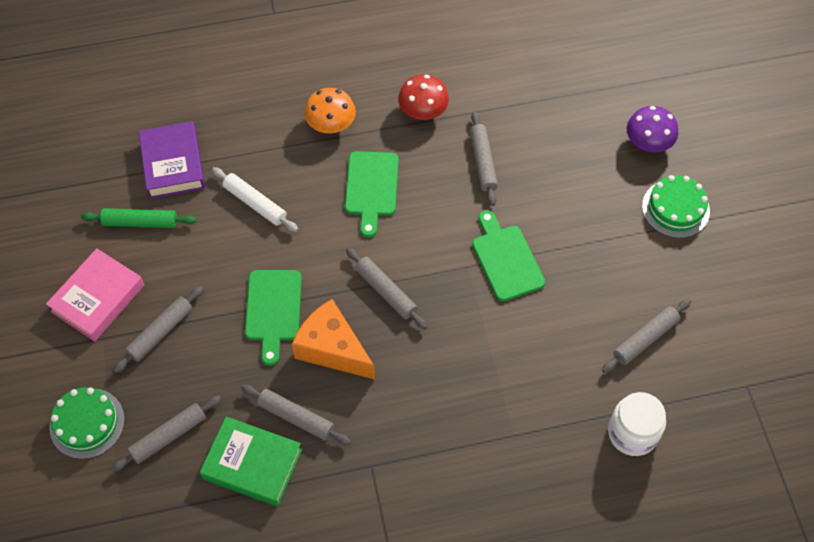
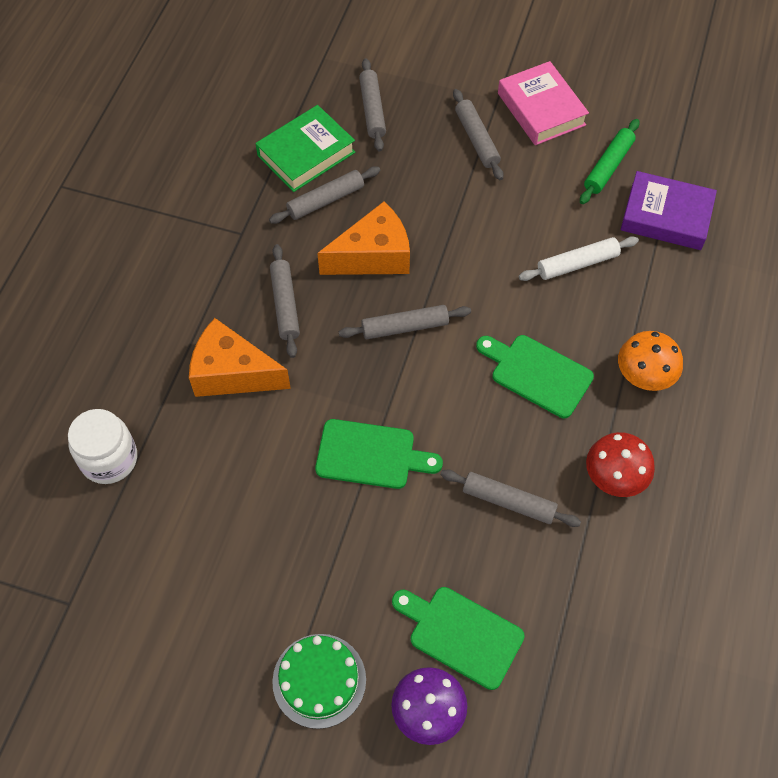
camera: 120 degrees right, 0 degrees up
green cake [49,387,125,459] -> none
green cutting board [245,270,302,366] -> green cutting board moved to [392,587,525,690]
grey rolling pin [602,299,691,373] -> grey rolling pin moved to [270,244,300,358]
none -> orange cheese [189,318,291,397]

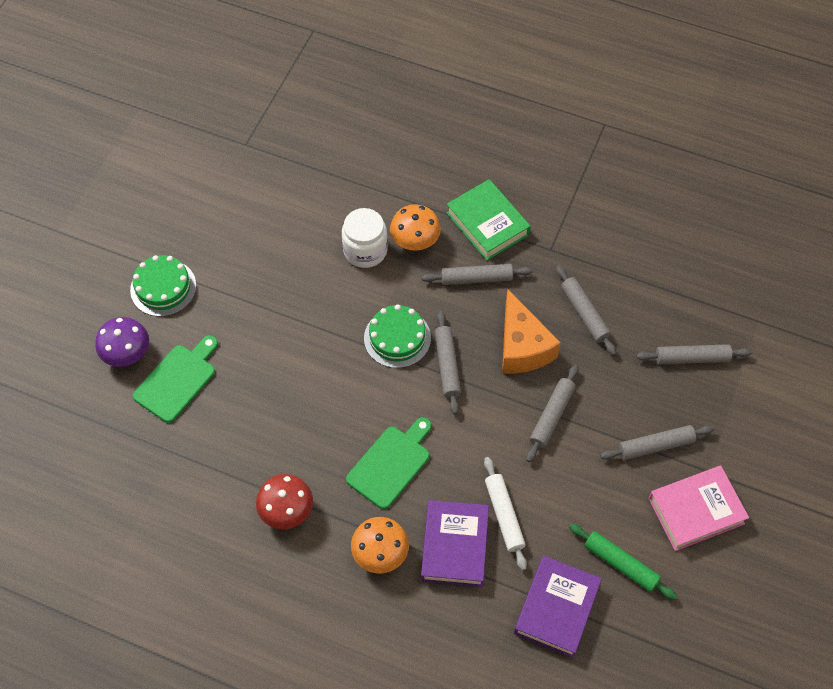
camera: 95 degrees right, 0 degrees up
white jar [68,409,137,484] -> white jar moved to [342,208,388,268]
orange cheese [189,318,291,397] -> orange mushroom [390,204,441,251]
green book [255,105,355,192] -> green book moved to [446,179,531,261]
green cutting board [315,419,443,489] -> none
grey rolling pin [440,470,581,527] -> grey rolling pin moved to [526,365,579,462]
none -> green cake [364,304,431,368]
none -> purple book [421,500,489,587]

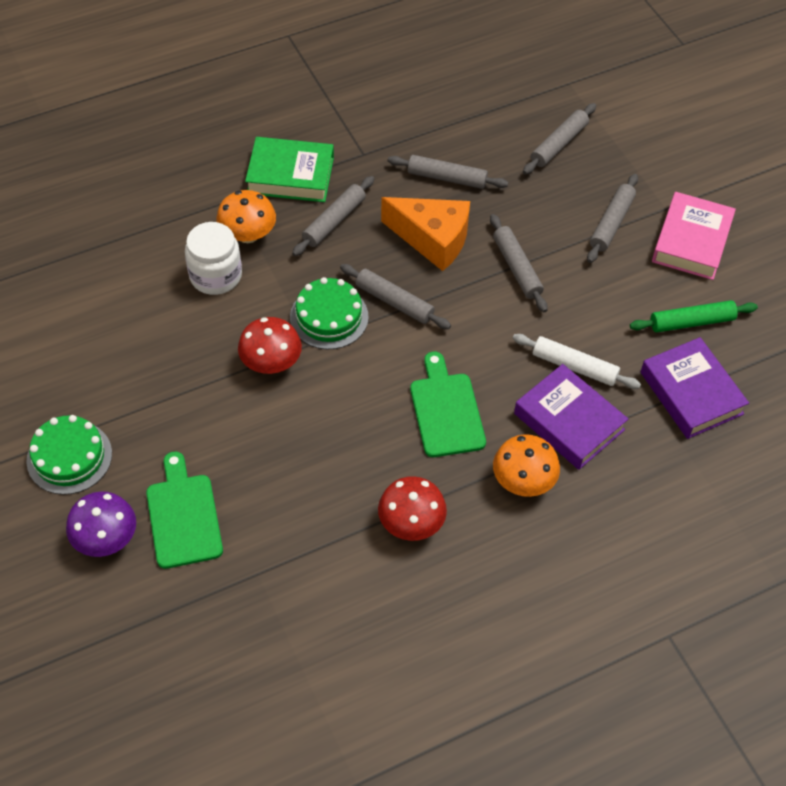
camera: 50 degrees left, 5 degrees down
none -> red mushroom [238,317,302,374]

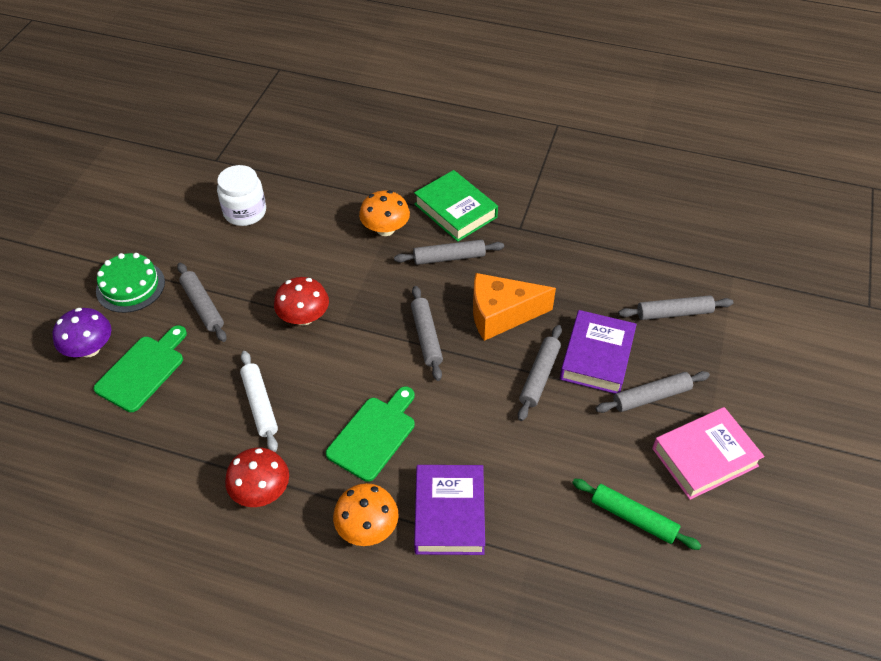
camera: 45 degrees right, 5 degrees down
white jar [185,222,242,295] -> white jar moved to [217,165,266,226]
green cake [290,277,369,349] -> none
orange cheese [381,197,470,271] -> orange cheese turned 105 degrees clockwise [473,273,556,341]
grey rolling pin [388,155,508,189] -> grey rolling pin moved to [177,263,227,342]
white rolling pin [513,334,641,389] -> white rolling pin moved to [240,351,278,452]
purple book [641,337,749,439] -> purple book moved to [560,310,637,394]

